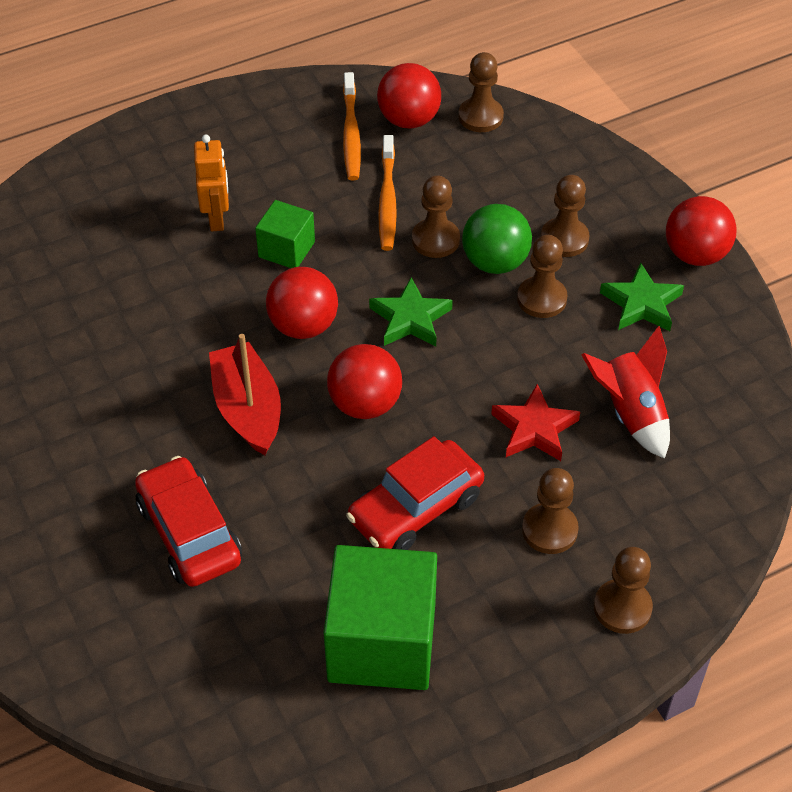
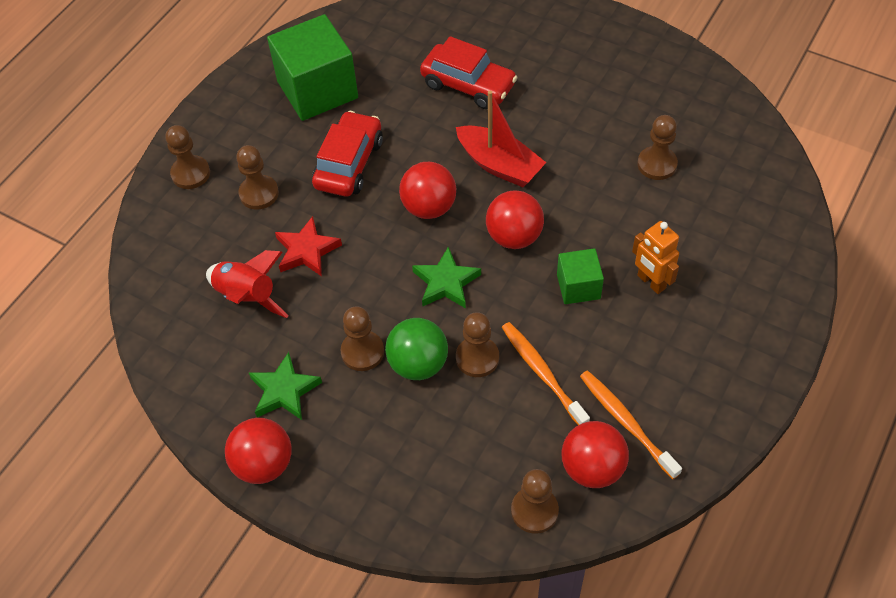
camera: 150 degrees right, 5 degrees up
brown pawn [541,175,590,257] -> brown pawn moved to [638,115,678,180]

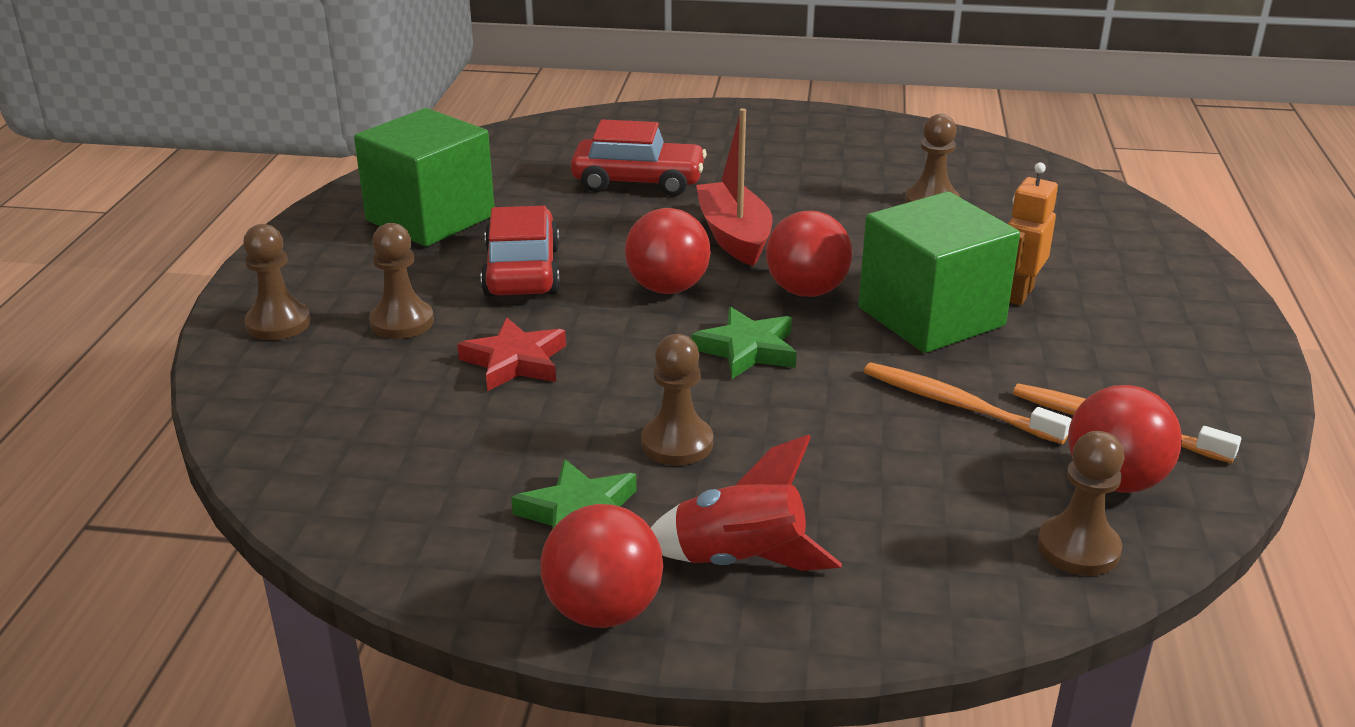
camera: 25 degrees left, 25 degrees down
red rocket [206,250,289,318] -> red rocket moved to [651,434,842,571]
green ball [385,318,448,380] -> none
red boat [456,91,546,187] -> red boat turned 120 degrees counterclockwise [696,108,773,266]
brown pawn [456,312,499,377] -> none
green cube [557,248,604,304] -> green cube [859,192,1020,353], size x1.91
orange robot [632,221,679,294] -> orange robot turned 90 degrees clockwise [1008,162,1058,305]

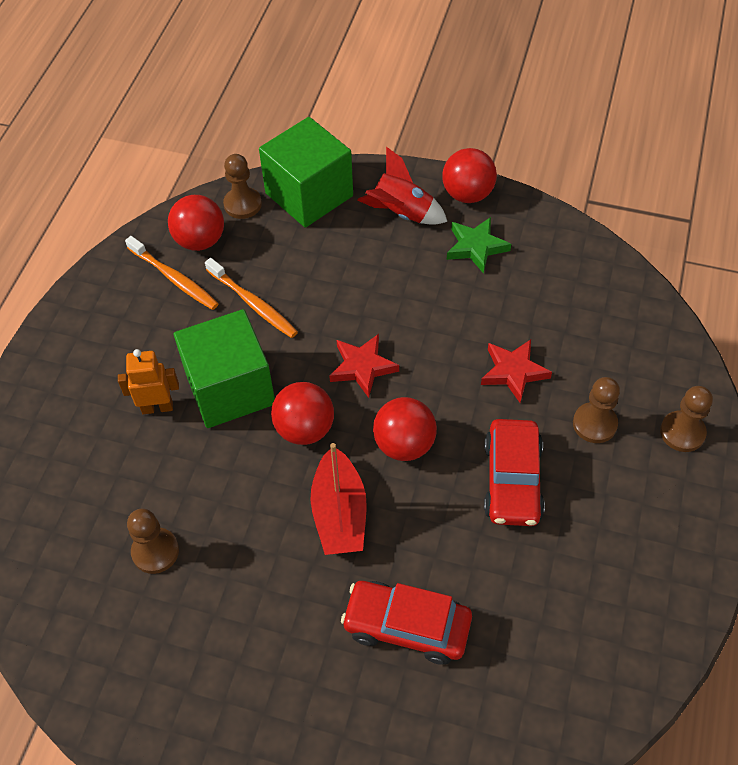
camera: 170 degrees left, 25 degrees up
green cube [354,108,494,247] -> green cube moved to [259,117,353,228]
brown pawn [641,334,713,466] -> none
green star [691,307,797,379] -> red star [329,334,399,398]
orange robot [1008,162,1058,305] -> orange robot turned 135 degrees counterclockwise [118,349,179,414]

